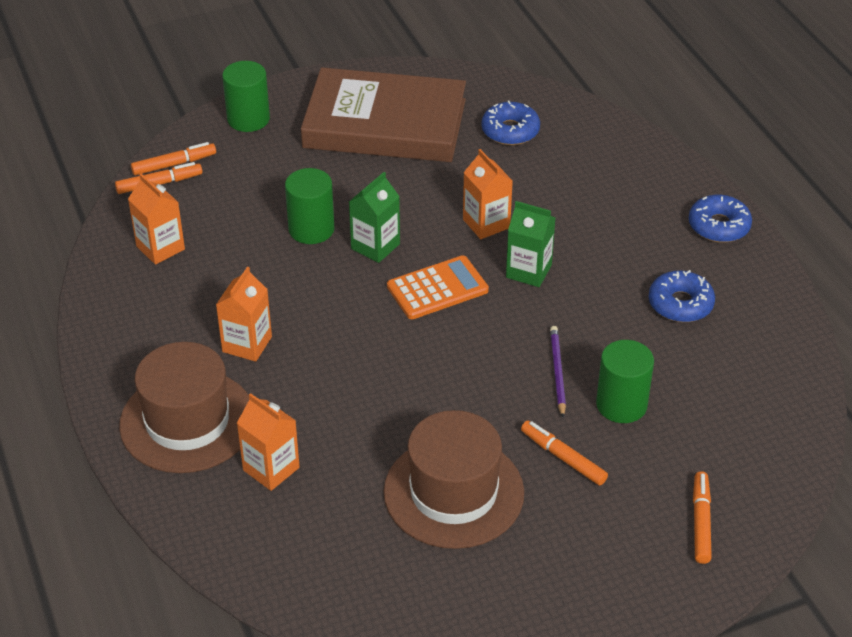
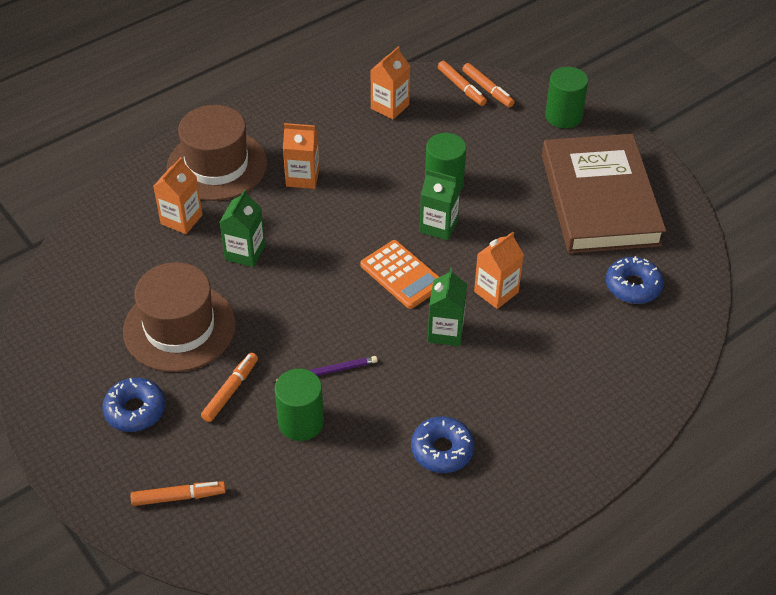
camera: 75 degrees right, 5 degrees up
blue donut [689,195,752,243] -> blue donut moved to [102,378,165,432]
none -> green carton [220,190,265,267]

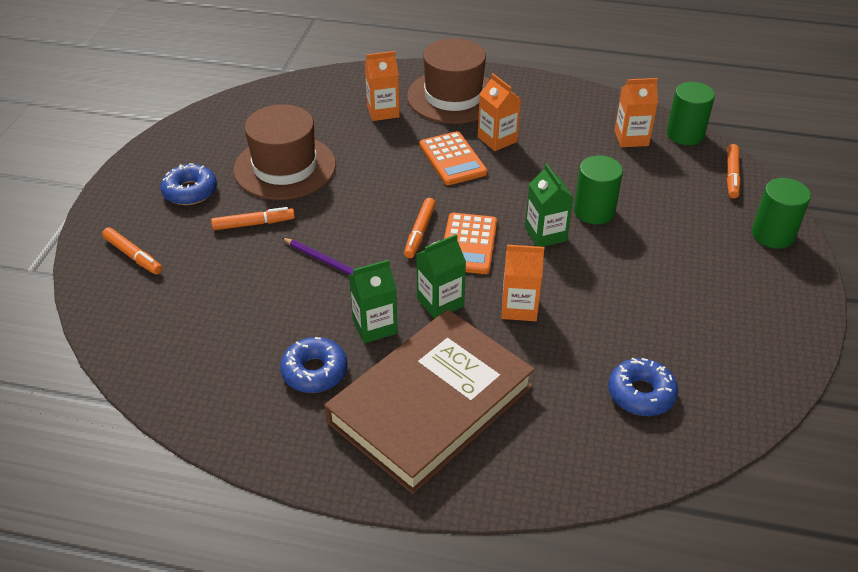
camera: 50 degrees right, 5 degrees down
green carton [220,190,265,267] -> green carton moved to [349,260,398,343]
green cylinder [275,369,324,441] -> green cylinder moved to [667,82,715,145]
orange marker [438,61,487,106] -> orange marker moved to [404,198,436,258]
brown book [542,134,666,254] -> brown book moved to [324,309,535,494]
none -> orange calculator [419,131,487,185]

